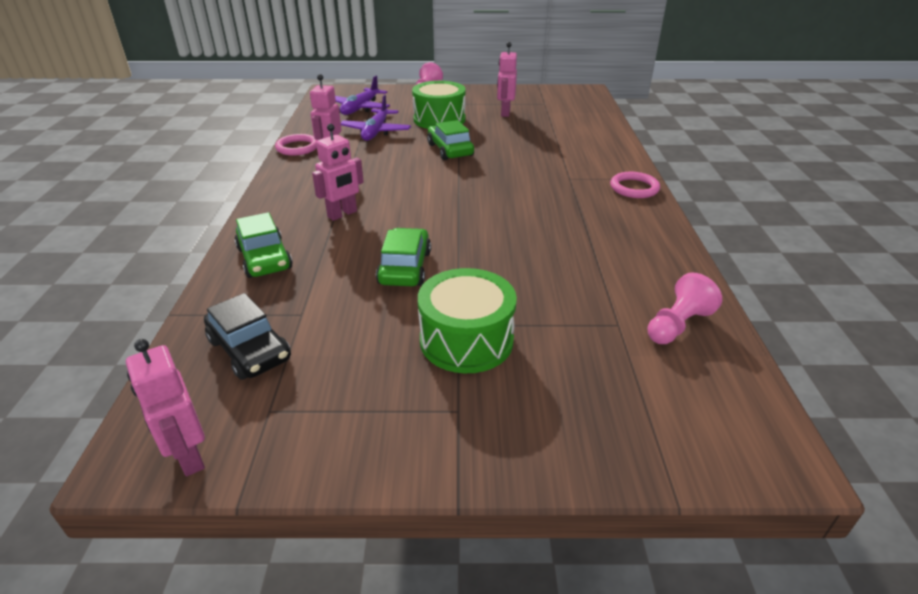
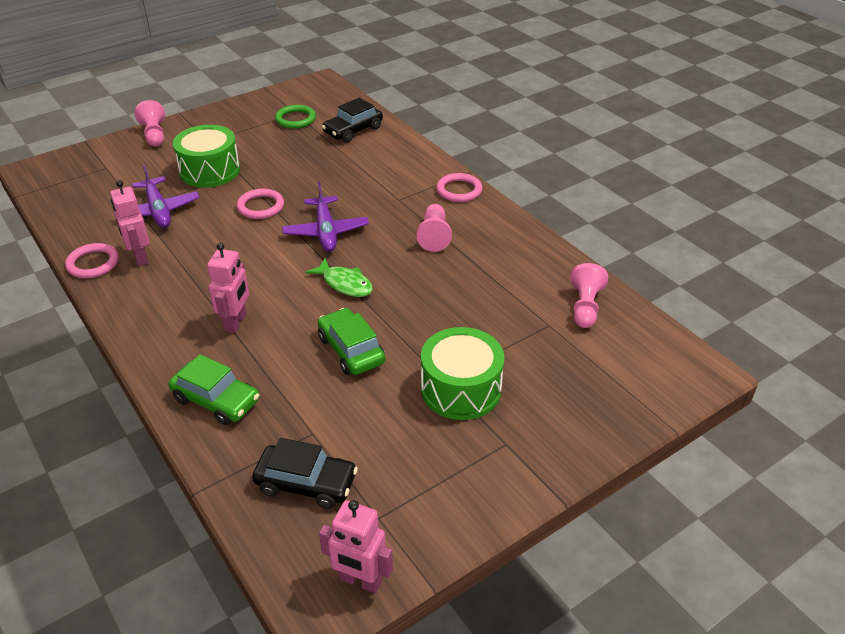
camera: 35 degrees left, 5 degrees up
purple plane [335,76,390,115] -> purple plane moved to [282,181,369,252]
green car [427,120,474,160] -> pink ring [237,189,284,219]
pink robot [497,42,517,117] -> none
none -> green ring [275,105,316,129]
none -> green fish [305,258,373,297]
none -> black car [322,98,383,143]
none -> pink pawn [417,204,452,252]

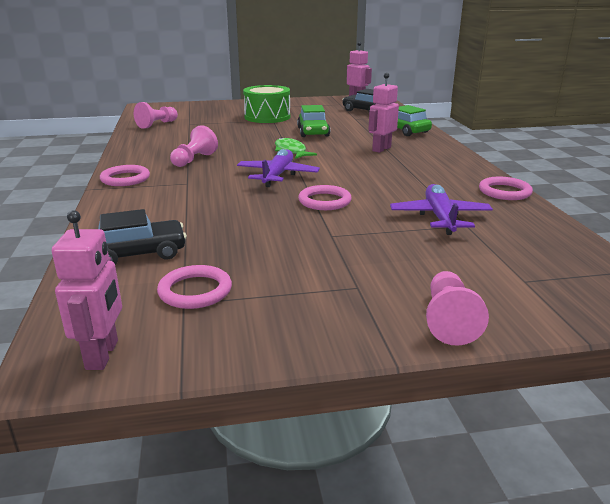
camera: 155 degrees left, 15 degrees down
pink robot [110,180,150,266] -> pink robot moved to [52,210,122,370]
green drum [173,125,240,188] -> none
green ring [275,105,316,129] -> pink ring [157,265,232,309]

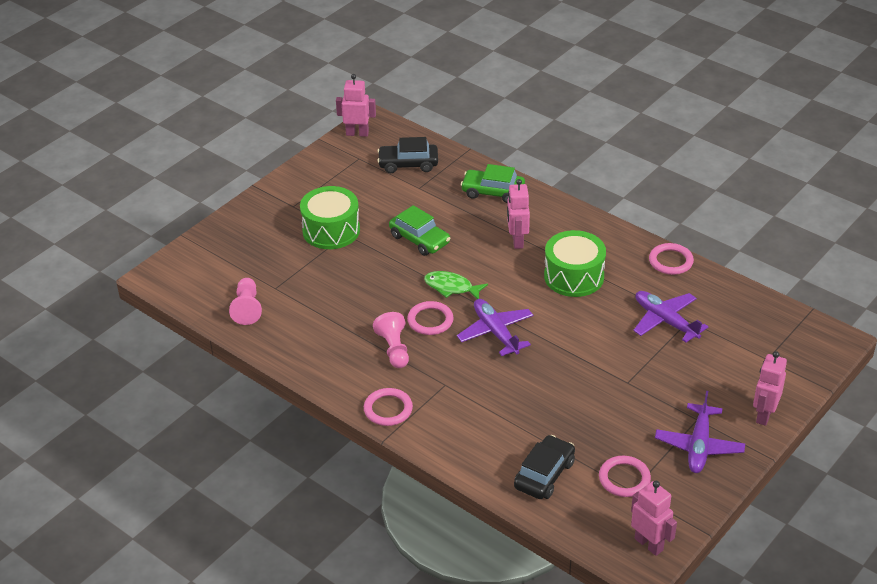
camera: 40 degrees left, 15 degrees up
pink ring [298,185,352,210] -> pink ring moved to [407,301,454,335]
pink pawn [426,271,489,346] -> pink robot [753,351,787,426]
none -> green drum [544,230,606,297]
none -> purple plane [655,391,745,473]

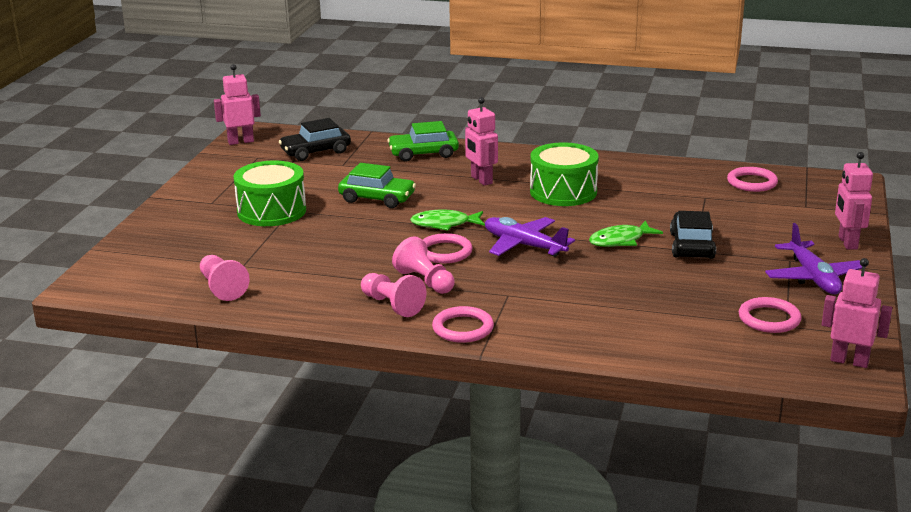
camera: 25 degrees left, 15 degrees down
black car [514,435,575,499] -> black car moved to [670,211,716,259]
purple plane [633,291,708,343] -> none
pink ring [649,243,694,275] -> pink ring moved to [727,167,778,192]
none -> pink pawn [361,273,426,317]
none -> green fish [589,221,663,247]

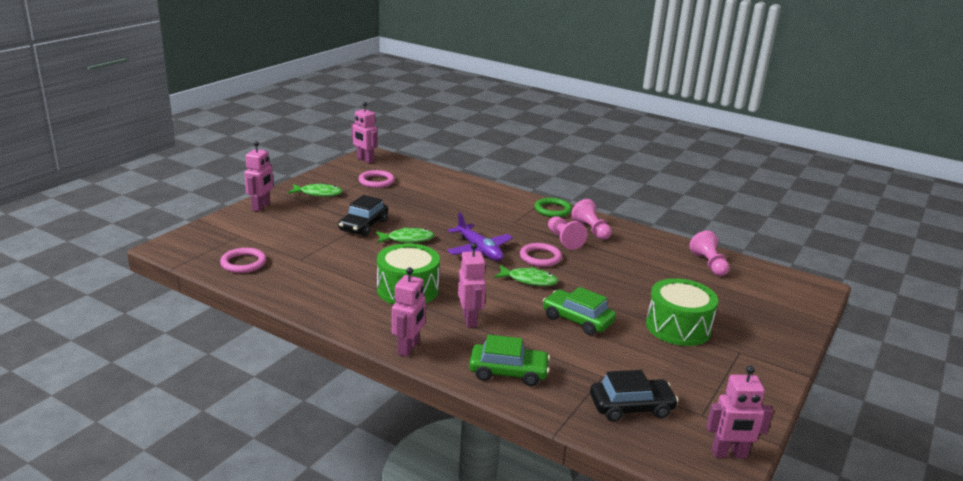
camera: 165 degrees left, 0 degrees up
pink ring [432,306,494,343] -> green ring [534,198,572,217]
purple plane [765,223,866,295] -> green fish [288,183,343,197]
none -> pink robot [392,267,426,357]

